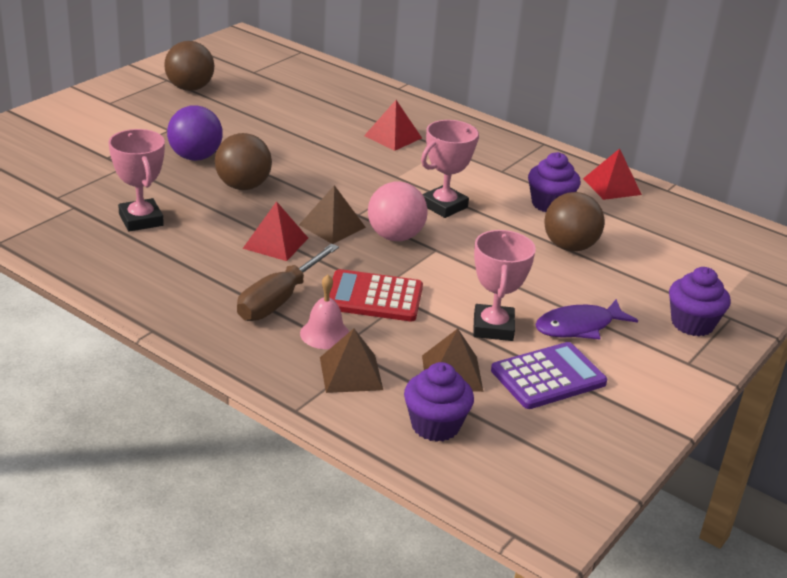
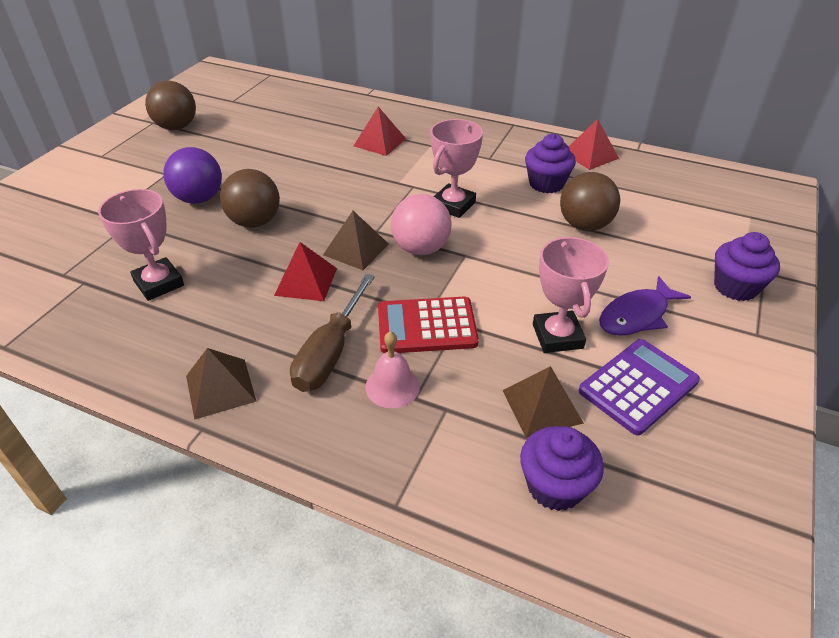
camera: 10 degrees left, 10 degrees up
brown pyramid [320,329,383,393] -> brown pyramid moved to [186,348,256,420]

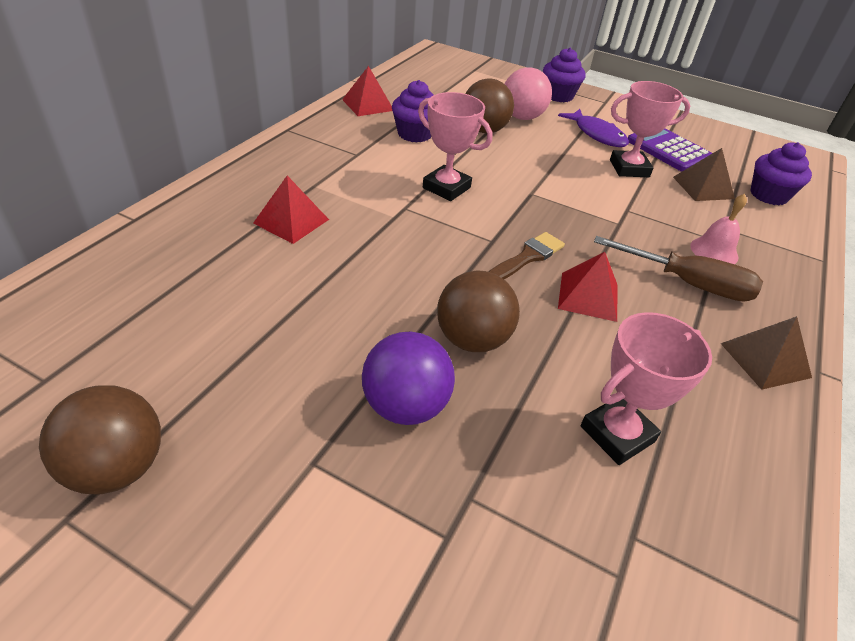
camera: 90 degrees left, 0 degrees up
brown pyramid [323,211,389,270] -> brown brush [489,232,565,279]
red calculator [378,297,479,353] -> none
pink ball [391,194,451,255] -> pink ball moved to [505,67,552,120]

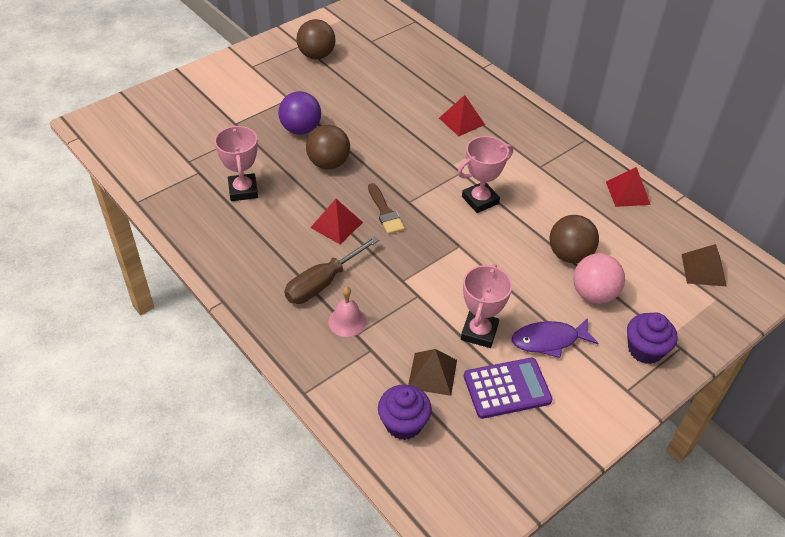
camera: 115 degrees right, 5 degrees up
purple cupcake [392,80,434,143] -> none
brown pyramid [720,316,812,390] -> brown pyramid moved to [682,244,727,286]

